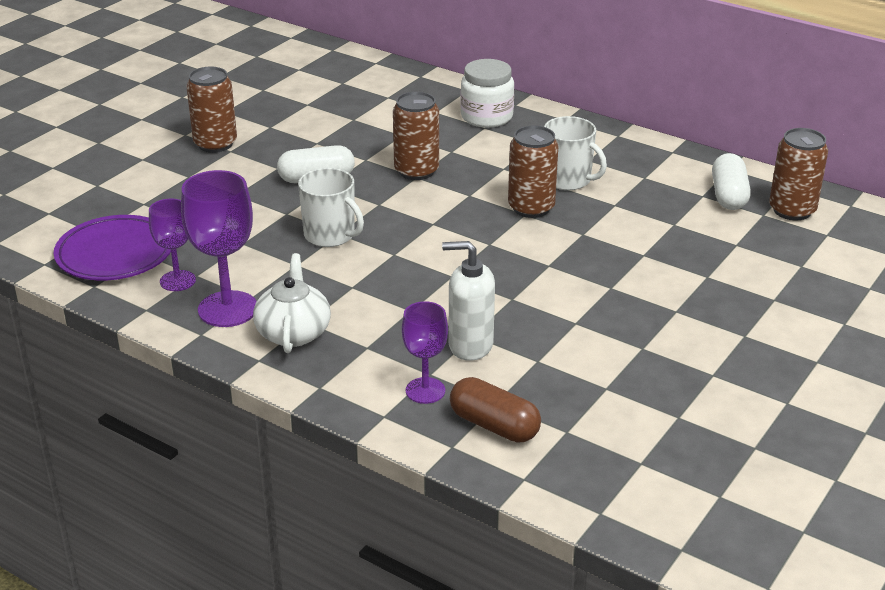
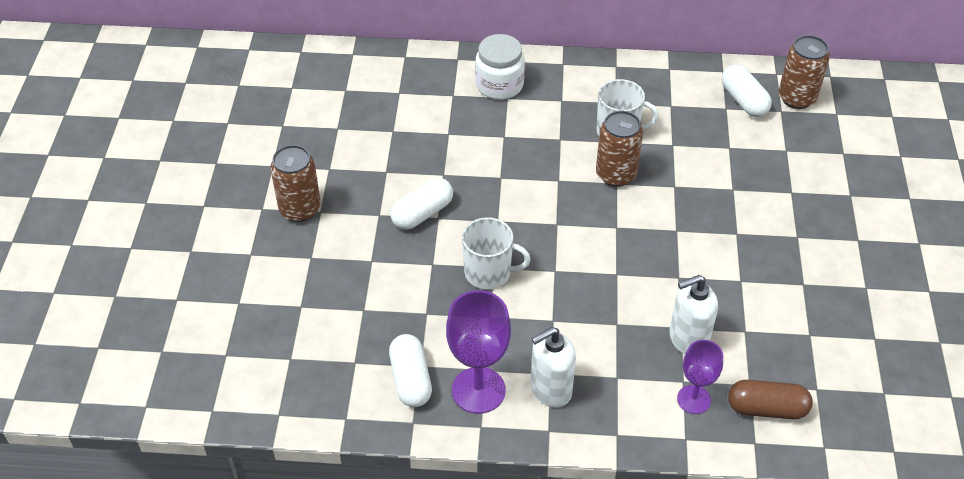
camera: 30 degrees left, 15 degrees up
purple plate [54,215,171,281] -> none
purple goblet [149,199,196,291] -> white capsule [389,334,432,407]
white teapot [253,253,331,353] -> white soap dispenser [530,327,576,408]
brown can [393,91,439,180] -> none

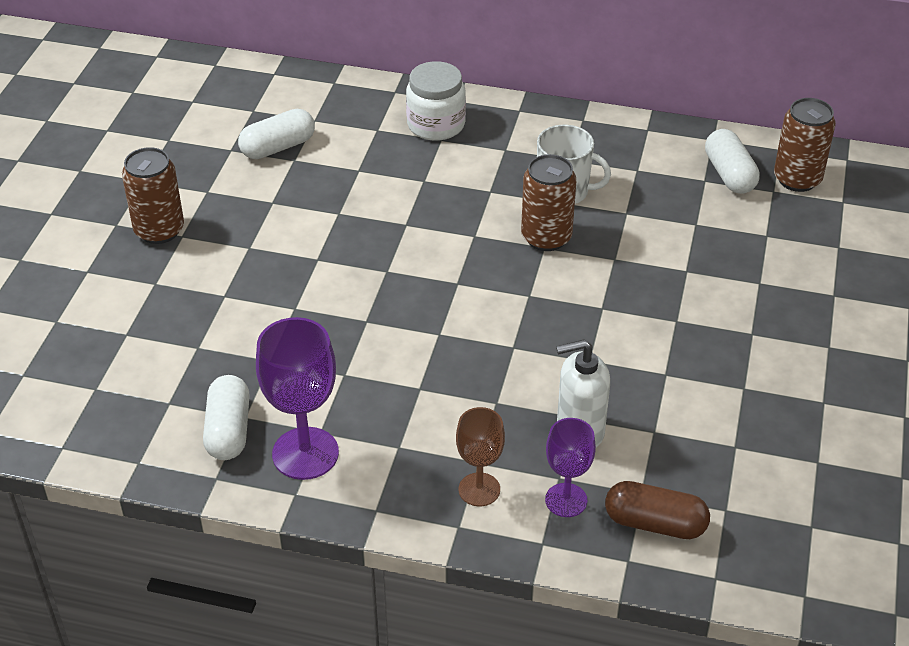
camera: 10 degrees right, 5 degrees down
white capsule [390,178,453,230] -> white capsule moved to [238,109,315,159]
white mug [462,217,531,289] -> none
white soap dispenser [530,327,576,408] -> none
none -> brown goblet [456,407,505,506]

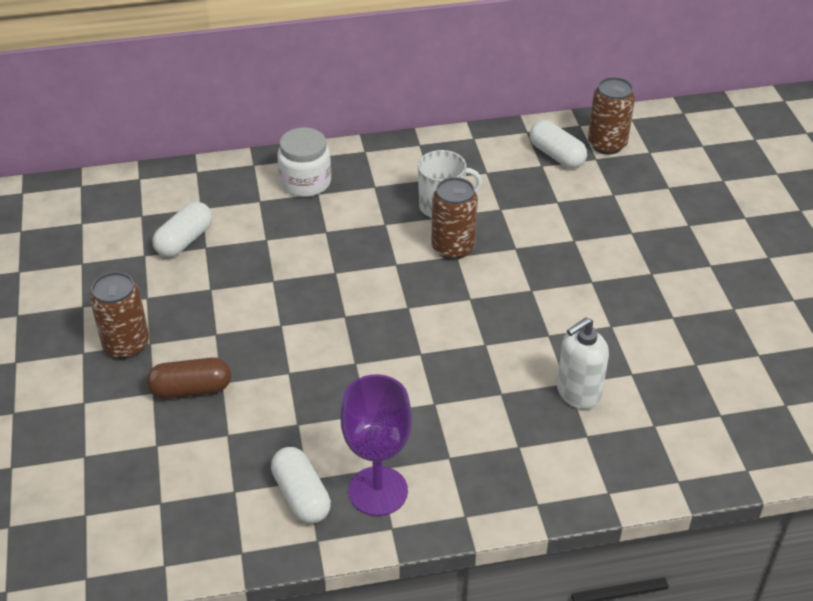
camera: 25 degrees left, 0 degrees up
brown goblet [456,407,505,506] -> none
purple goblet [545,418,596,517] -> none
brown capsule [605,481,710,539] -> brown capsule moved to [147,357,231,399]

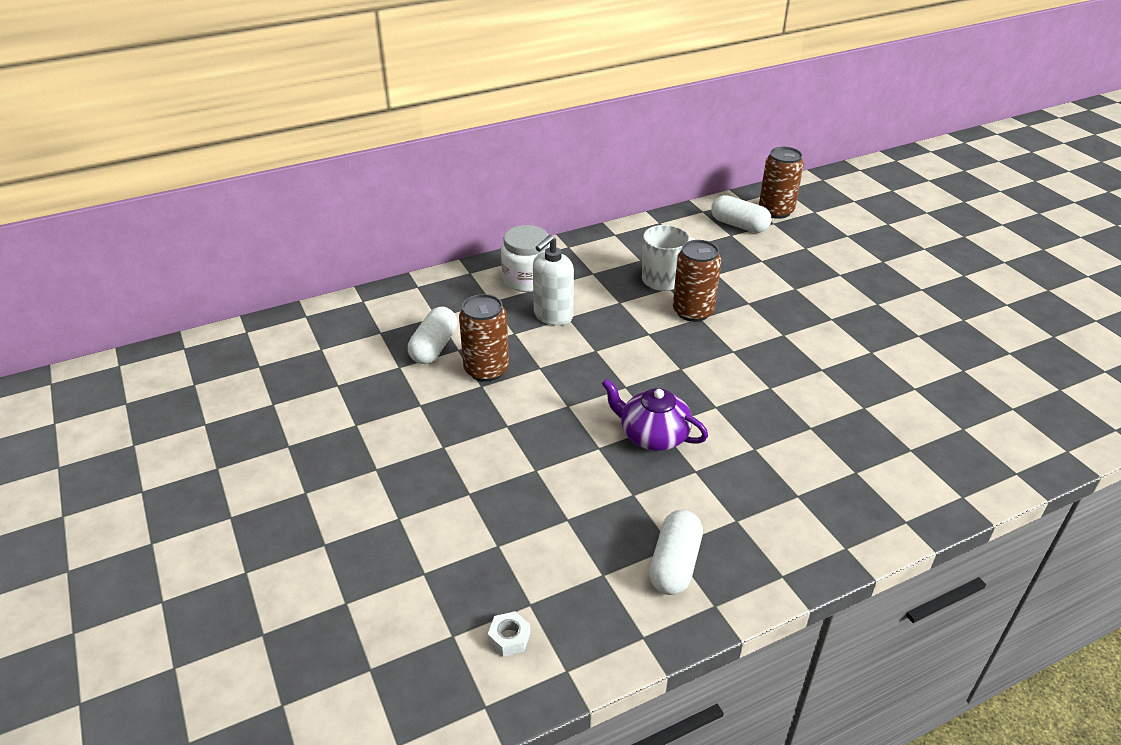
camera: 15 degrees left, 5 degrees down
brown can [90,272,149,359] -> brown can moved to [459,294,509,382]
brown capsule [147,357,231,399] -> none
white capsule [271,447,331,524] -> white capsule turned 60 degrees clockwise [649,510,703,595]
purple goblet [340,374,412,516] -> none
white soap dispenser [557,317,609,410] -> white soap dispenser moved to [533,235,574,326]
none -> white nut [488,611,530,657]
none -> purple teapot [602,379,708,451]

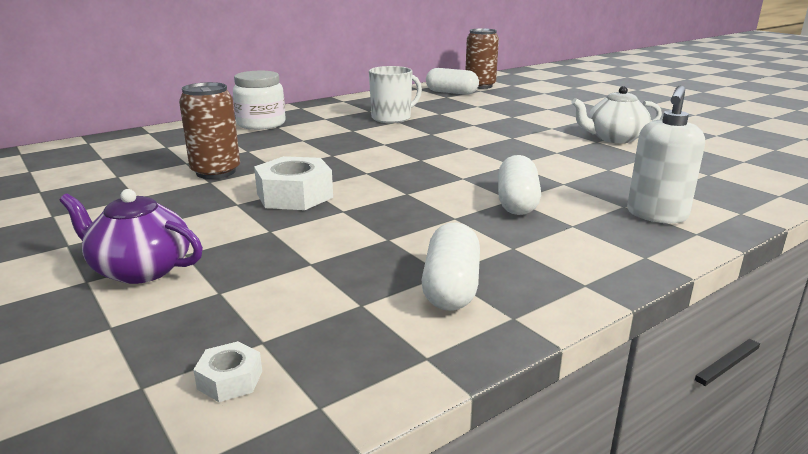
camera: 10 degrees left, 15 degrees down
white capsule [408,307,458,364] -> white capsule moved to [498,155,541,215]
white soap dispenser [533,235,574,326] -> white soap dispenser moved to [627,85,705,223]
purple teapot [602,379,708,451] -> purple teapot moved to [60,189,203,284]
brown can [673,240,721,322] -> none
none -> white nut [254,156,333,210]
none -> white teapot [571,86,662,143]

